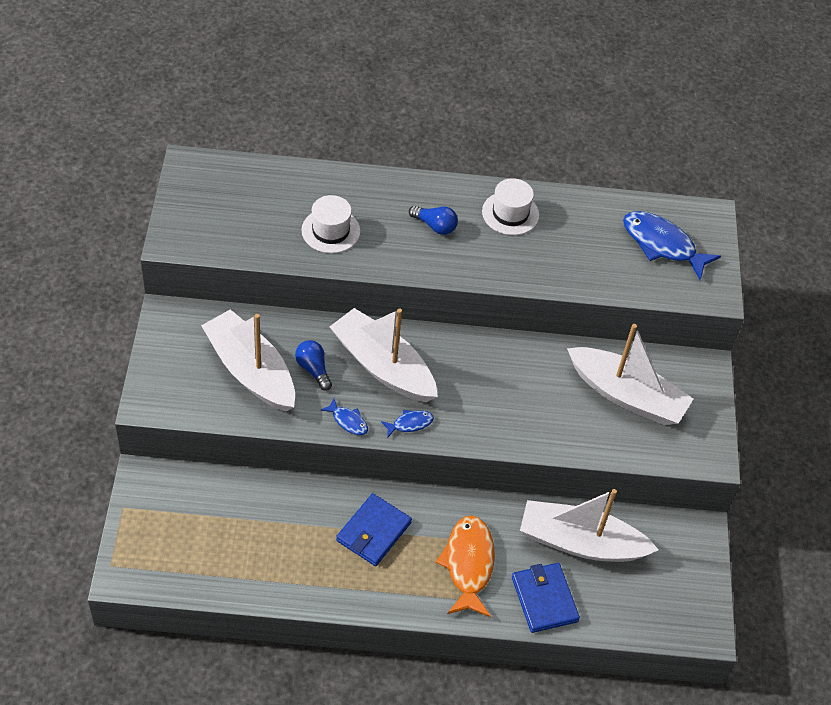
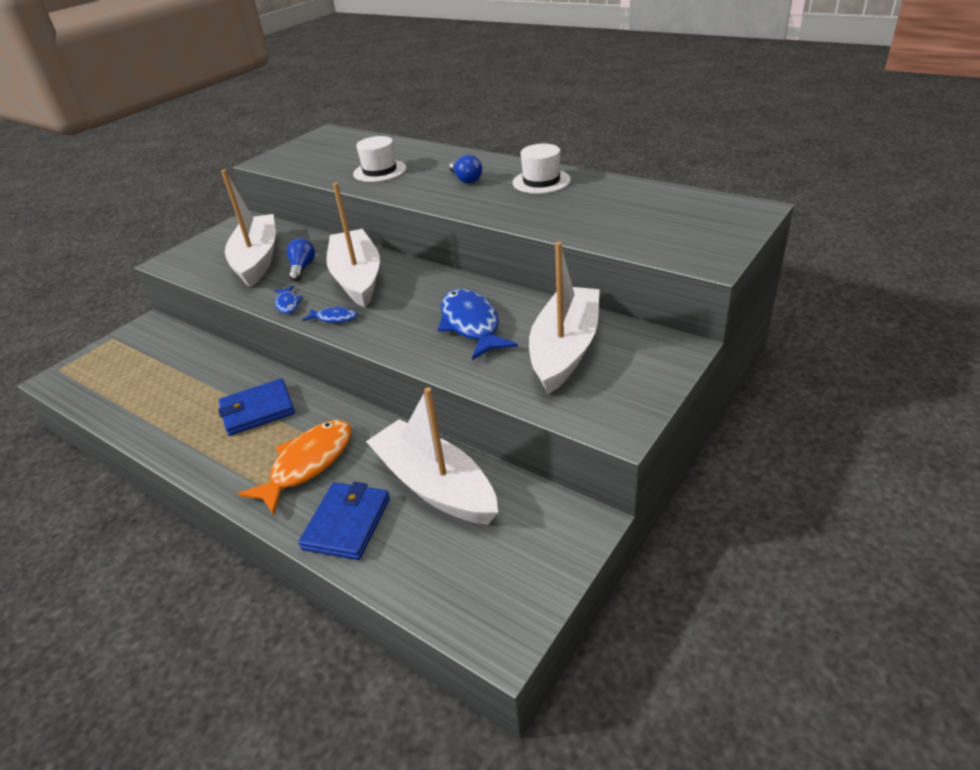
camera: 40 degrees right, 15 degrees down
white boat [567,324,693,425] -> white boat turned 135 degrees counterclockwise [529,242,600,394]
blue fish [623,211,721,280] -> blue fish moved to [438,289,518,360]

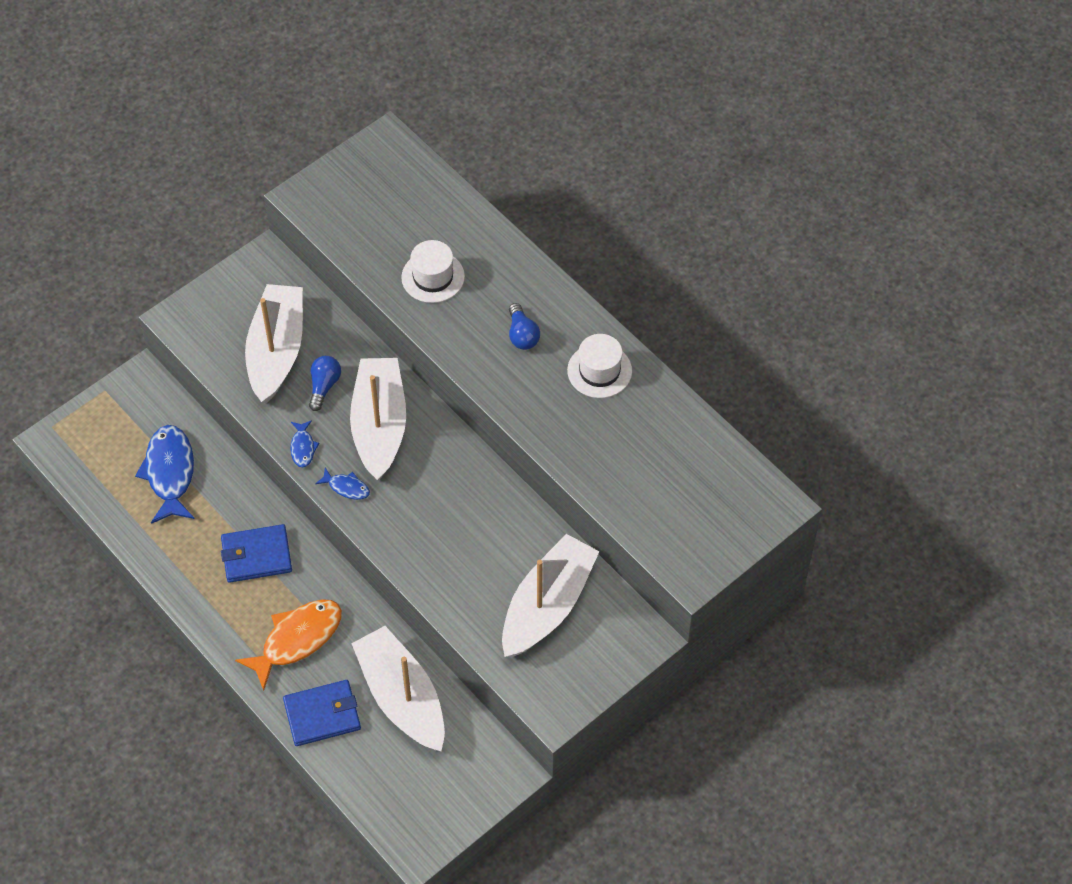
camera: 10 degrees right, 20 degrees up
blue wallet [298,482,390,560] -> blue wallet turned 45 degrees clockwise [283,680,361,746]
blue fish [438,289,518,360] -> blue fish moved to [135,425,194,524]

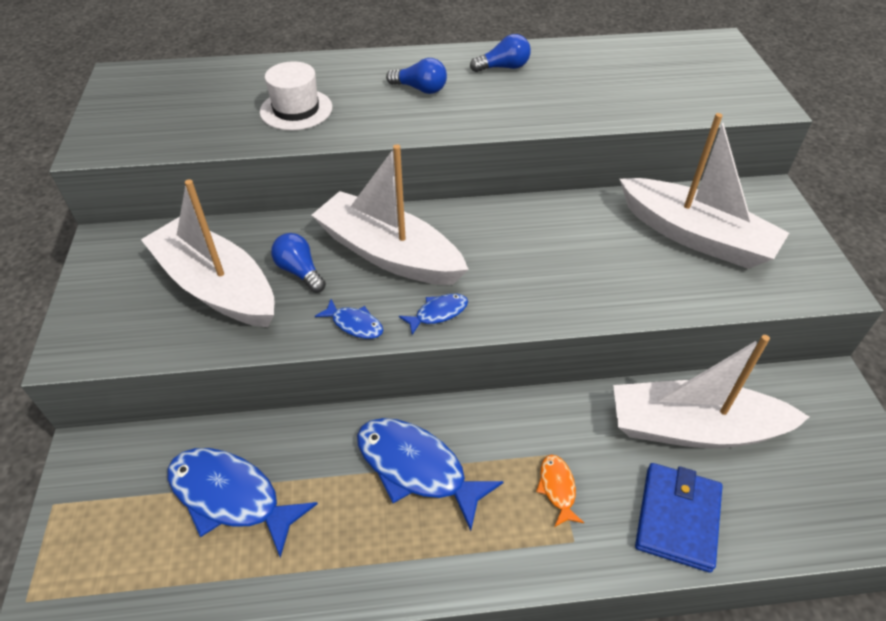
camera: 55 degrees left, 10 degrees down
blue wallet [221,524,292,583] -> blue fish [357,418,504,531]
orange fish [235,599,342,691] -> orange fish [536,455,584,527], size x0.48
white boat [502,534,600,657] -> white boat turned 150 degrees clockwise [620,113,789,269]
white hat [567,334,632,398] -> blue light bulb [470,34,531,72]

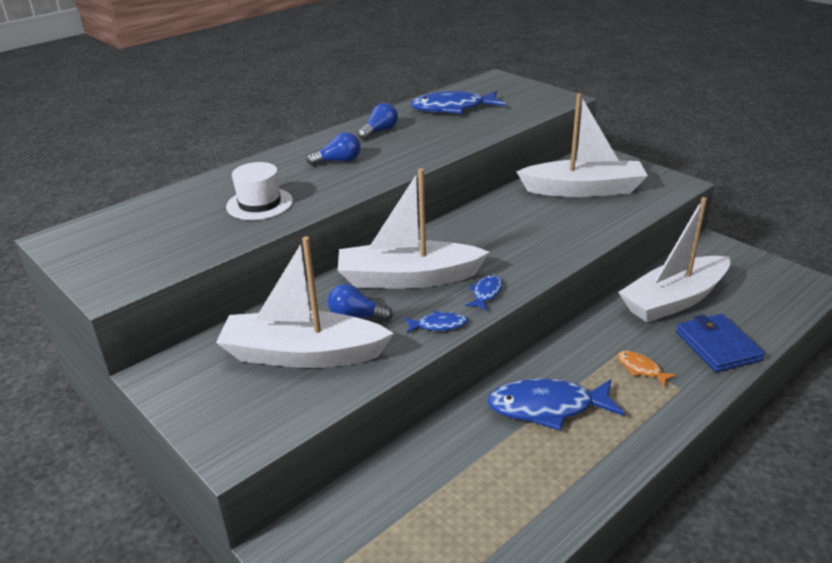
camera: 35 degrees left, 15 degrees down
blue fish [167,448,318,558] -> blue fish moved to [410,91,506,114]

